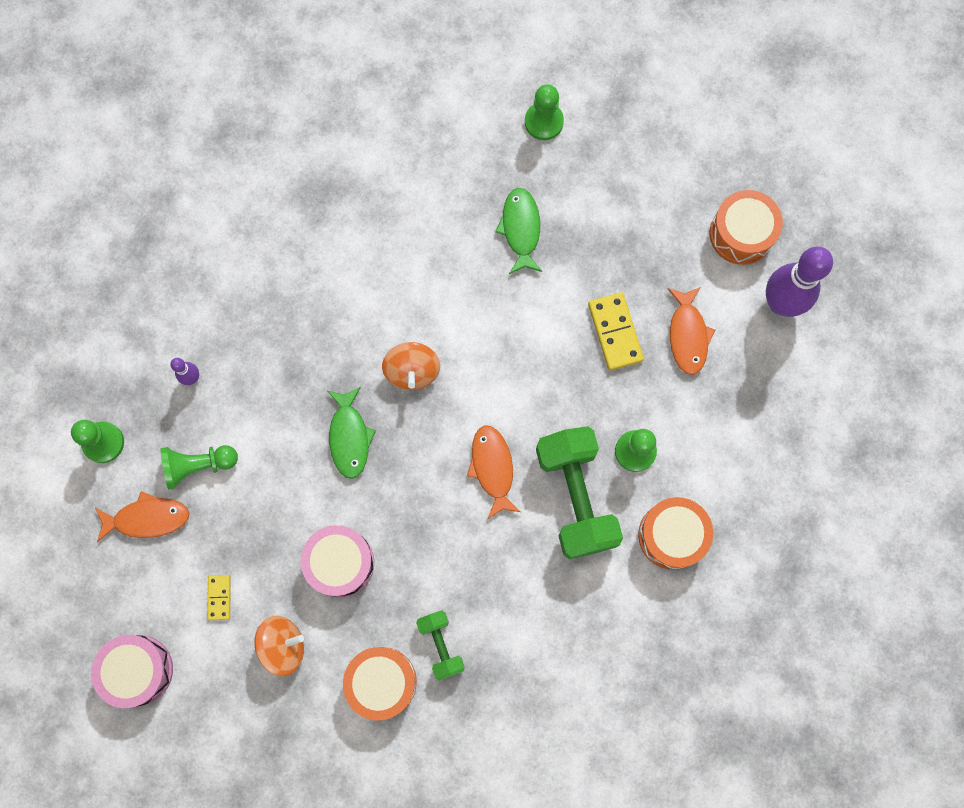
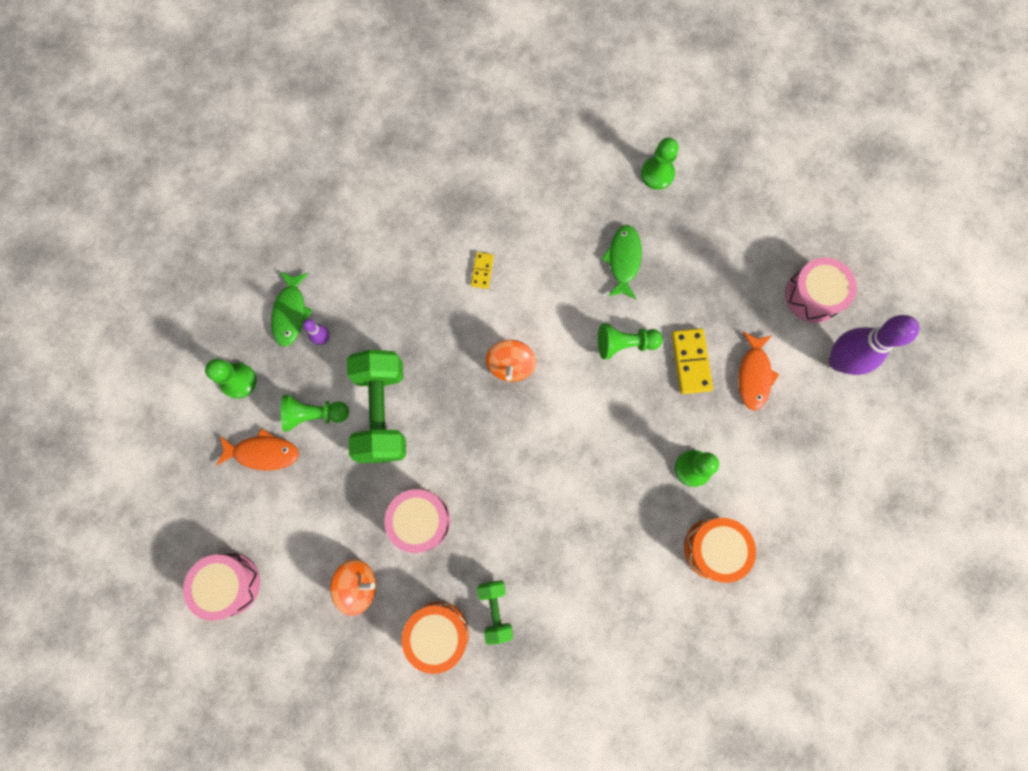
camera: 10 degrees right, 0 degrees up
yellow domino [207,575,231,620] -> yellow domino moved to [471,252,494,289]
green fish [328,387,376,479] -> green fish moved to [271,271,313,346]
orange fish [467,425,521,519] -> none
green dumbbell [536,426,623,559] -> green dumbbell moved to [347,350,406,463]
orange drum [710,190,783,265] -> pink drum [785,257,857,323]
none -> green pawn [598,323,663,359]

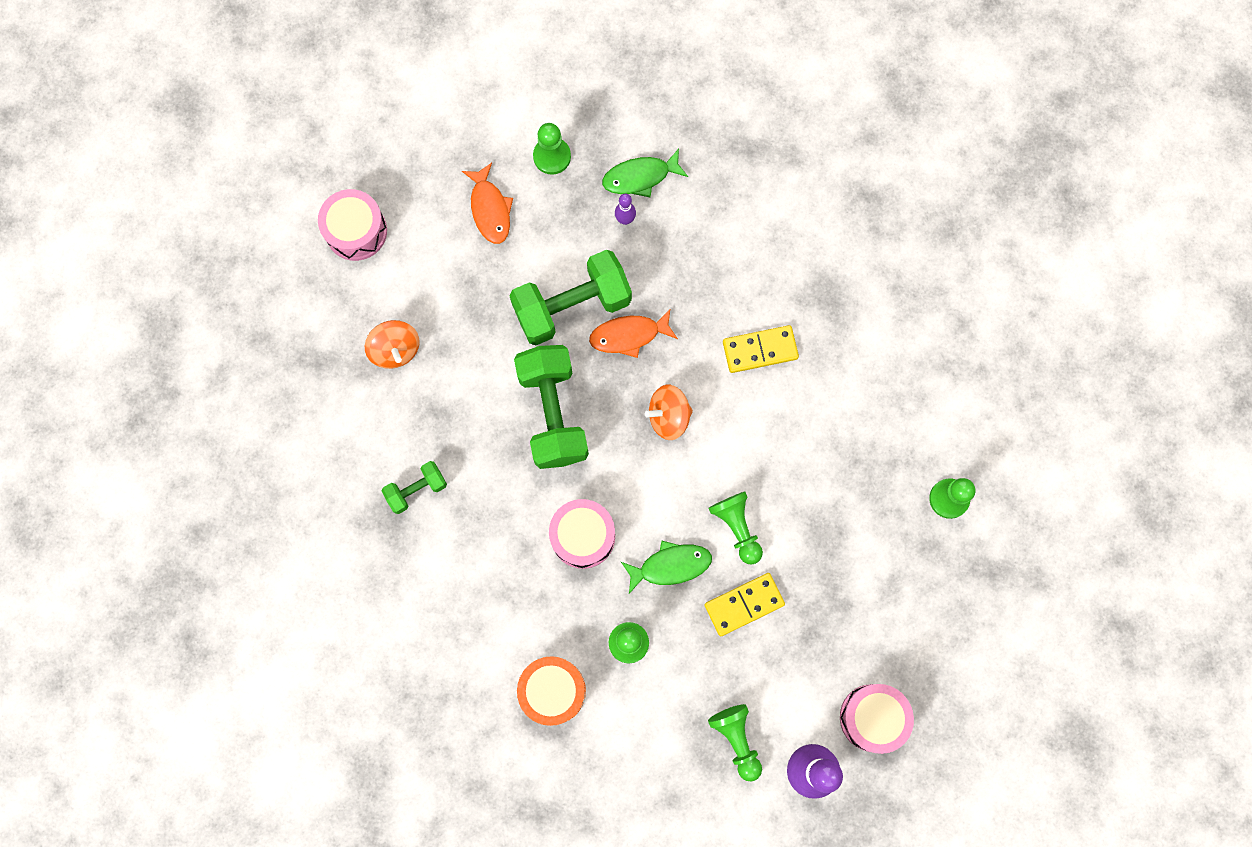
camera: 70 degrees right, 0 degrees up
green pawn [281,395,349,431] -> green pawn moved to [708,704,762,781]
pink drum [384,489,450,553] -> pink drum moved to [549,499,615,569]
orange drum [402,602,469,674] -> none
yellow domino [471,252,494,289] -> yellow domino [723,325,799,373], size x1.74
green fish [602,225,642,299] -> green fish moved to [621,541,712,594]
orange fish [738,332,780,410] -> orange fish moved to [589,308,678,358]
none -> green dumbbell [514,345,589,469]

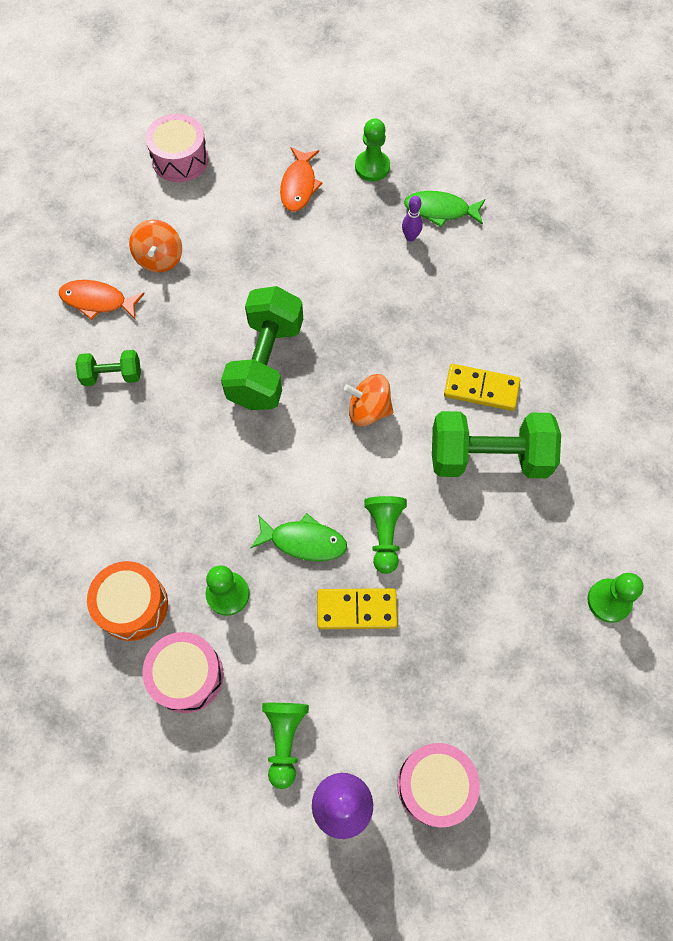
camera: 25 degrees right, 10 degrees down
green dumbbell [510,250,632,345] -> green dumbbell moved to [432,411,561,478]
pink drum [549,499,615,569] -> pink drum moved to [143,632,224,713]
orange fish [589,308,678,358] -> orange fish moved to [59,280,145,320]

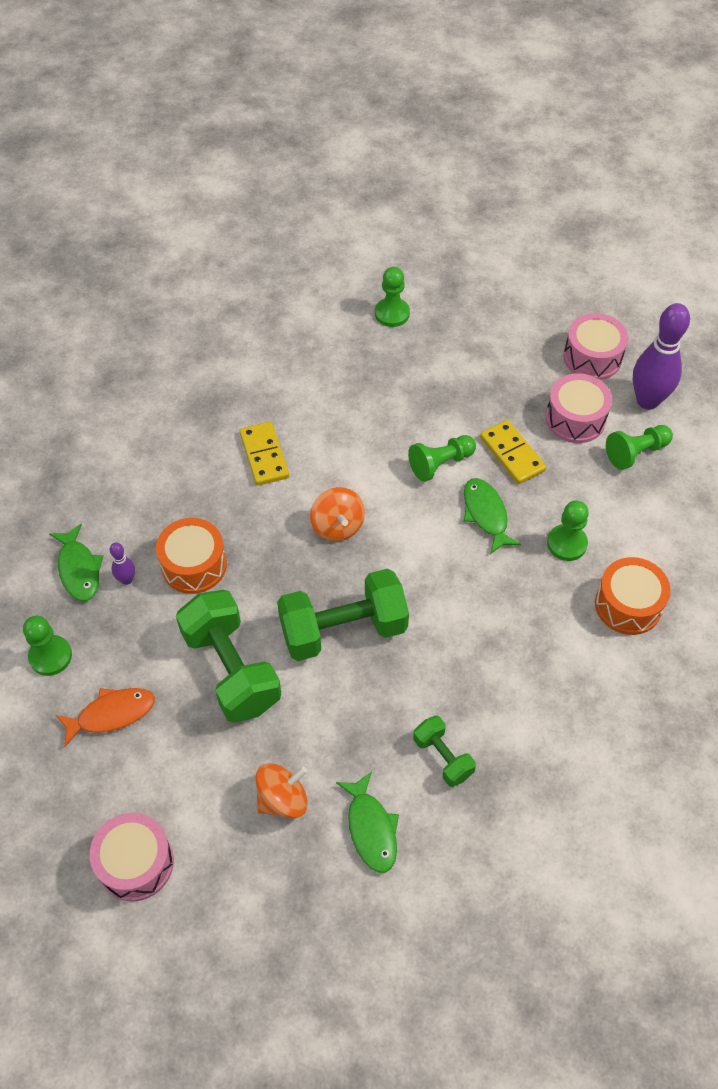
camera: 120 degrees left, 10 degrees down
orange fish [59,280,145,320] -> green fish [336,771,399,873]
pink drum [143,632,224,713] -> pink drum moved to [545,373,612,443]
green dumbbell [432,411,561,478] -> green dumbbell moved to [176,590,281,723]
none -> orange drum [156,518,227,594]

